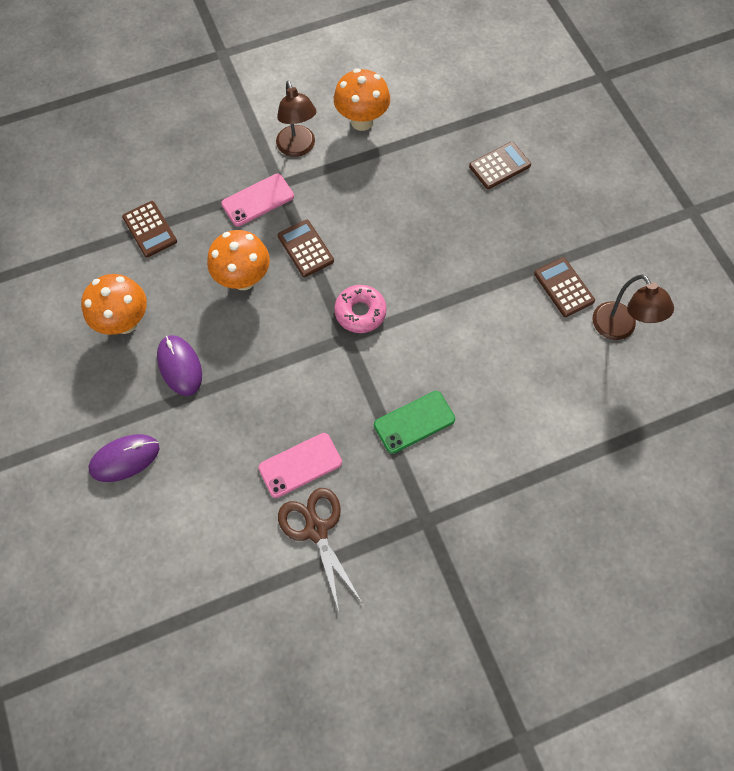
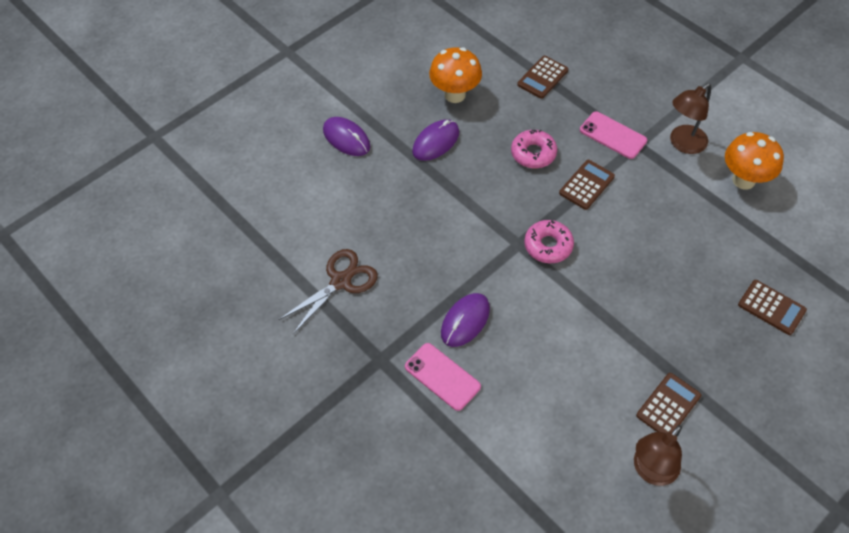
camera: 70 degrees right, 10 degrees down
orange mushroom [207,230,270,290] -> pink donut [511,129,557,168]
pink phone [258,433,342,498] -> pink phone moved to [405,343,481,411]
green phone [374,391,455,454] -> purple mouse [441,293,490,347]

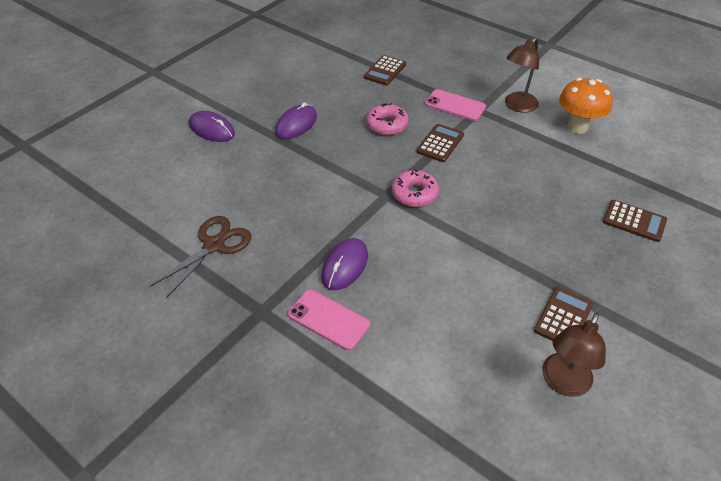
camera: 10 degrees left, 10 degrees down
orange mushroom [429,47,482,103] -> none

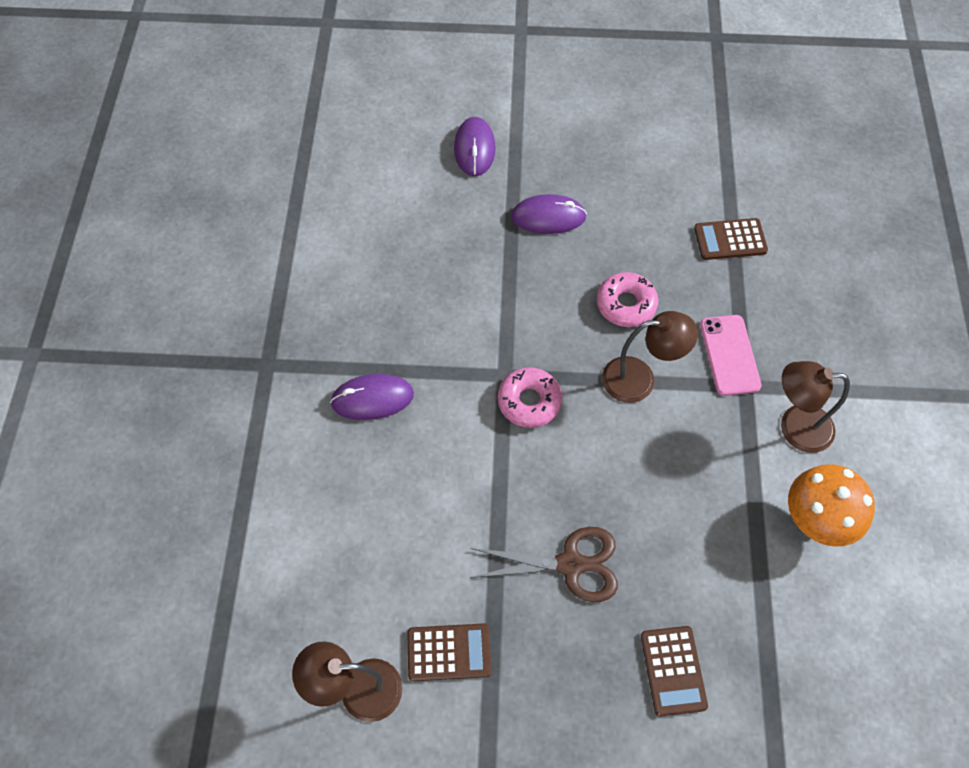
camera: 55 degrees right, 15 degrees up
brown scissors [150,216,251,298] -> brown scissors moved to [470,527,618,602]
pink phone [288,290,370,351] -> none
brown calculator [416,124,464,162] -> brown lamp [602,311,698,403]

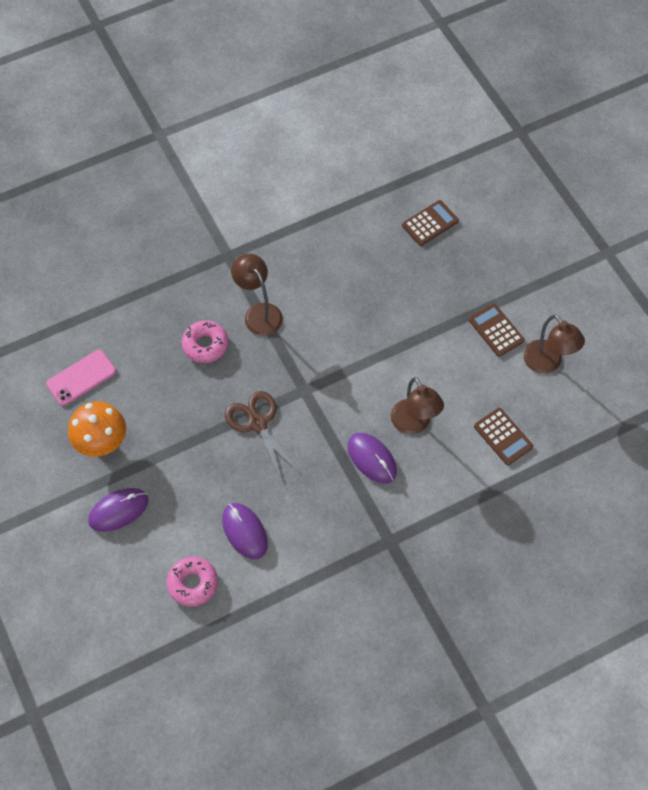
camera: 120 degrees left, 0 degrees up
brown scissors [470,527,618,602] -> brown scissors moved to [225,391,300,481]
pink donut [498,367,562,428] -> pink donut moved to [166,557,218,607]
purple mouse [511,194,587,234] -> purple mouse moved to [222,503,268,559]
brown calculator [694,218,768,260] -> brown calculator moved to [474,408,533,465]
pink phone [700,315,762,396] -> pink phone moved to [46,350,116,406]
brown lamp [781,361,850,453] -> brown lamp moved to [391,377,444,434]
orange mushroom [788,464,875,547] -> orange mushroom moved to [68,401,126,457]

